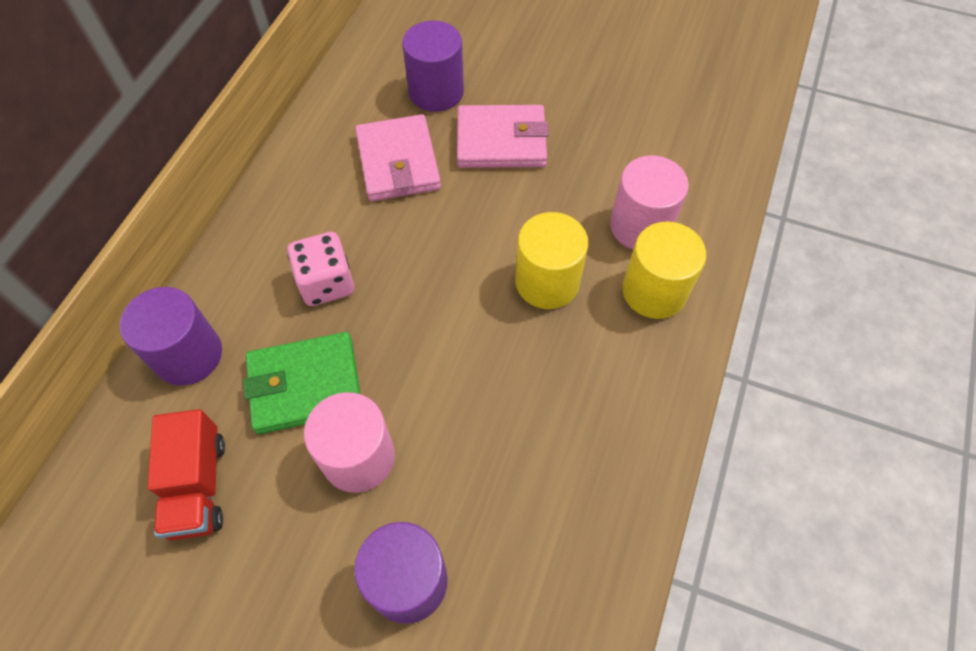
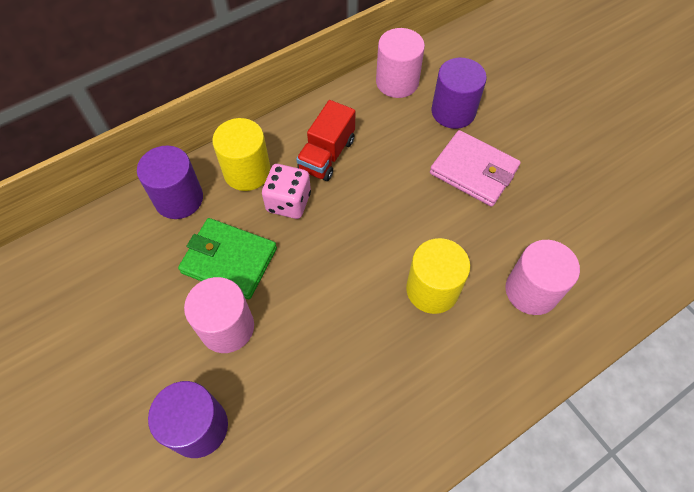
camera: 35 degrees right, 0 degrees up
red truck [147,409,225,540] -> red truck moved to [296,100,355,181]
pink wallet [355,114,441,201] -> none
yellow cylinder [622,222,706,319] -> yellow cylinder moved to [212,118,271,191]
none -> pink cylinder [376,28,425,98]

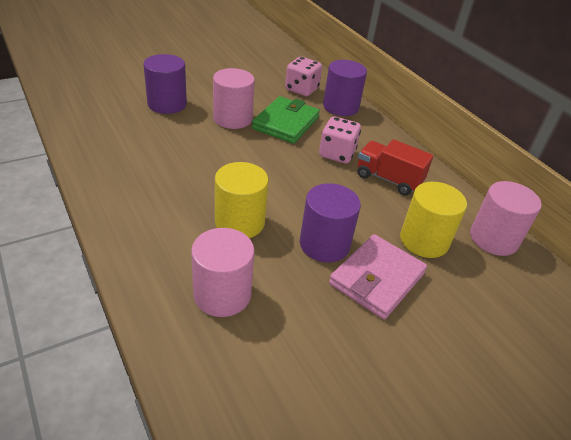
camera: 90 degrees right, 20 degrees down
yellow cylinder [212,118,271,191] -> yellow cylinder moved to [400,182,467,258]
purple cylinder [431,58,487,129] -> purple cylinder moved to [300,183,361,263]
none -> pink dice [285,57,322,96]

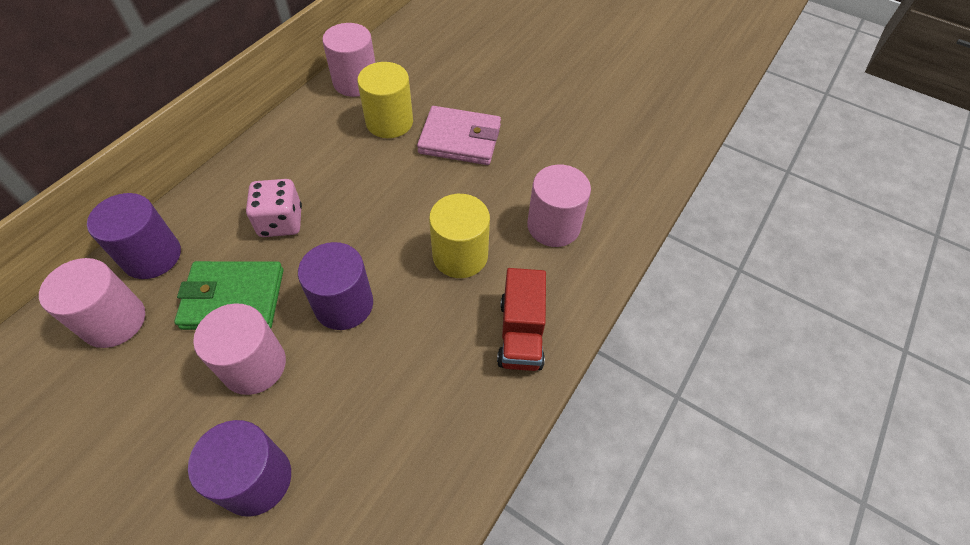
camera: 115 degrees left, 15 degrees up
pink dice [285,57,322,96] -> pink cylinder [39,258,145,348]
purple cylinder [300,183,361,263] -> purple cylinder moved to [298,242,373,330]
red truck [357,139,433,196] -> red truck moved to [497,268,546,371]

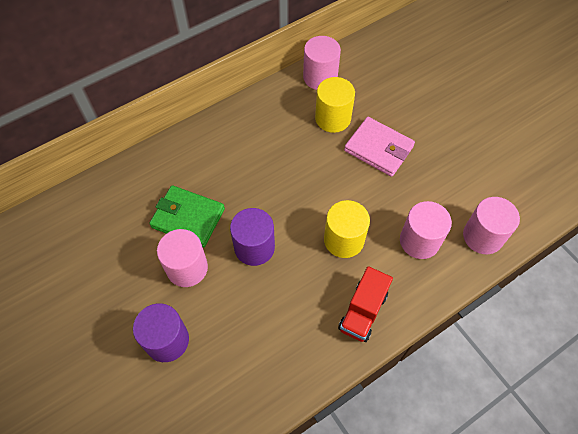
camera: 25 degrees right, 5 degrees up
pink cylinder [39,258,145,348] -> pink cylinder moved to [463,197,520,254]
purple cylinder [87,193,181,279] -> none
pink dice [246,179,302,237] -> none

